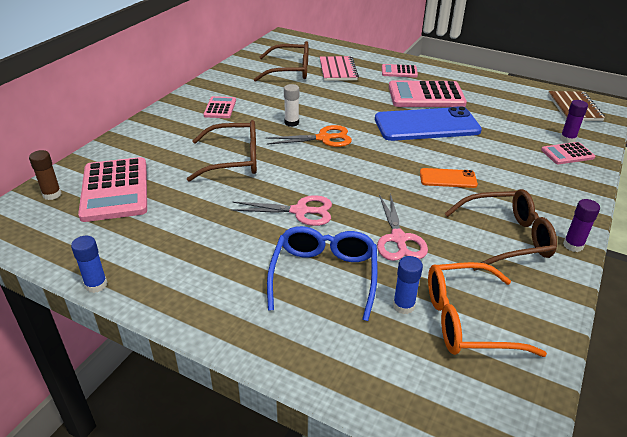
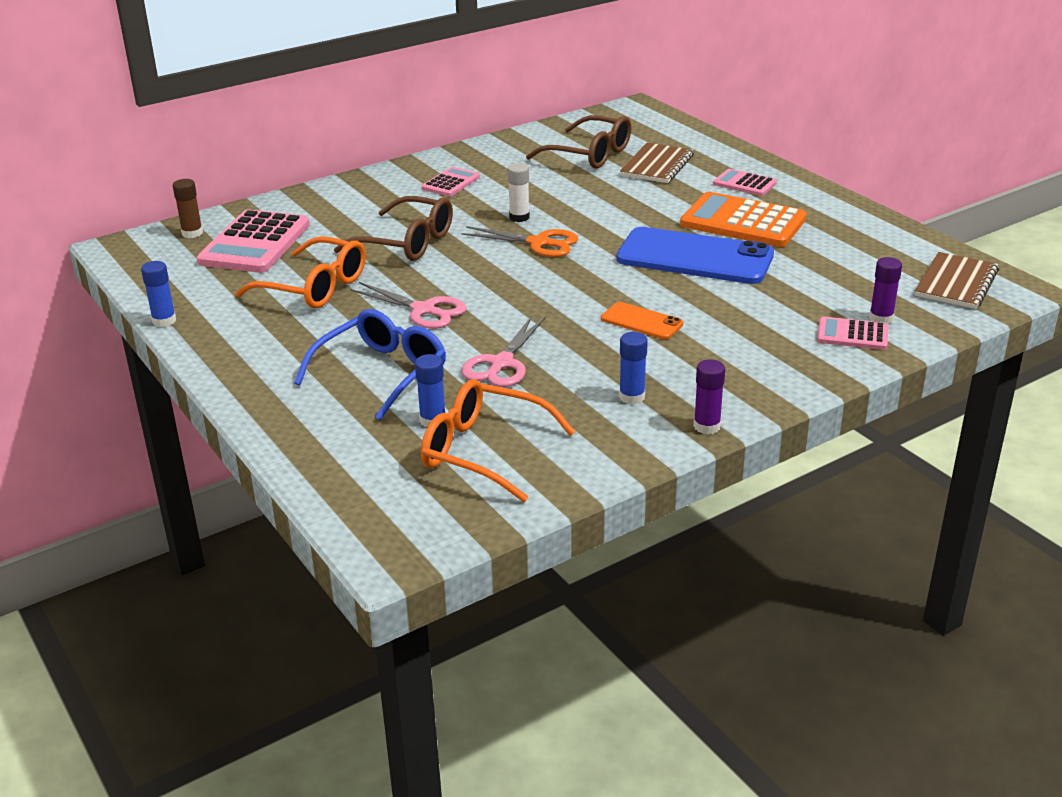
camera: 30 degrees right, 5 degrees down
pink notebook [320,56,359,81] -> brown notebook [620,143,694,183]
pink calculator [389,80,467,107] -> orange calculator [680,192,807,247]
brown glasses [444,189,557,271] -> blue glue stick [619,332,648,404]
none -> orange glasses [235,236,366,308]

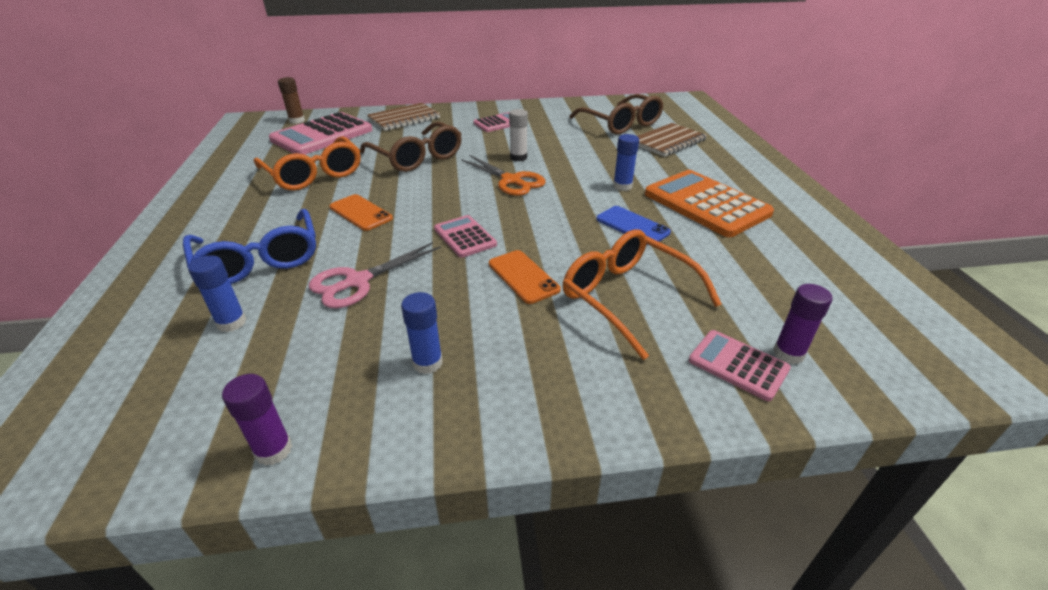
camera: 25 degrees right, 5 degrees up
blue glue stick [141,261,176,327] -> blue glue stick moved to [613,134,639,191]
blue glasses [294,309,446,420] -> blue glasses turned 90 degrees clockwise [183,209,316,284]
pink scissors [350,282,467,329] -> orange phone [329,194,393,231]
orange glasses [421,379,576,502] -> orange glasses moved to [563,229,722,360]
blue phone [616,227,774,284] -> blue phone [596,206,671,245], size x0.48
purple glue stick [693,359,725,434] -> purple glue stick moved to [222,374,292,466]
pink calculator [713,169,777,196] -> pink calculator moved to [434,215,497,258]
brown notebook [915,252,999,309] -> brown notebook moved to [367,103,440,131]

